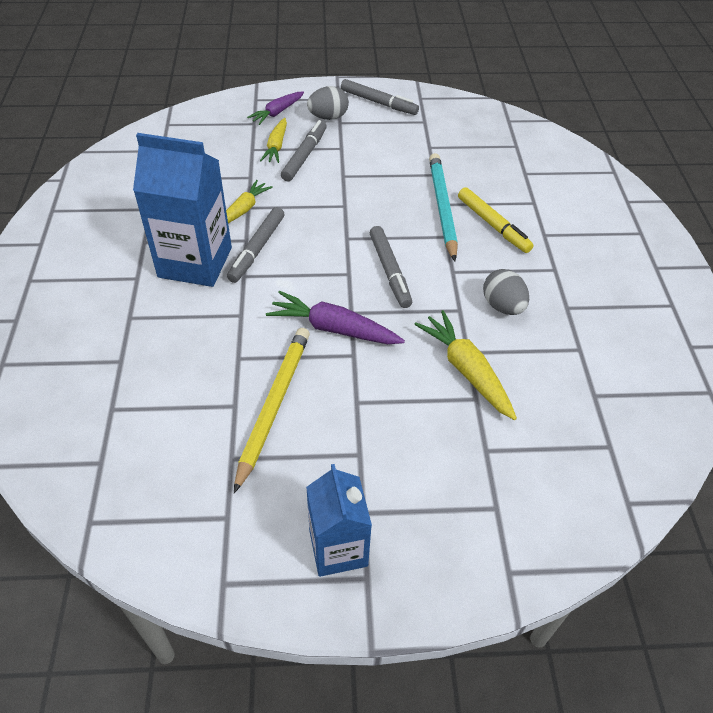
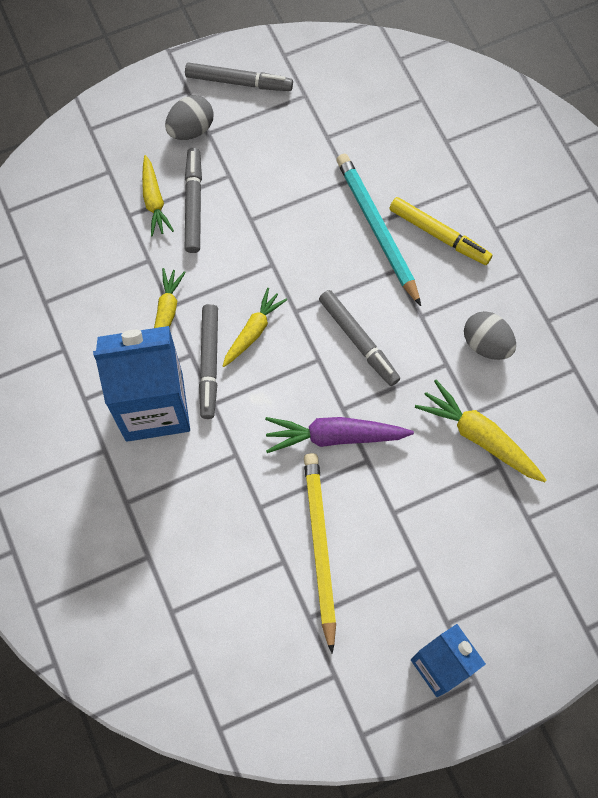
camera: 20 degrees left, 20 degrees up
purple carrot [247,91,304,125] -> none
none -> yellow carrot [223,288,287,367]

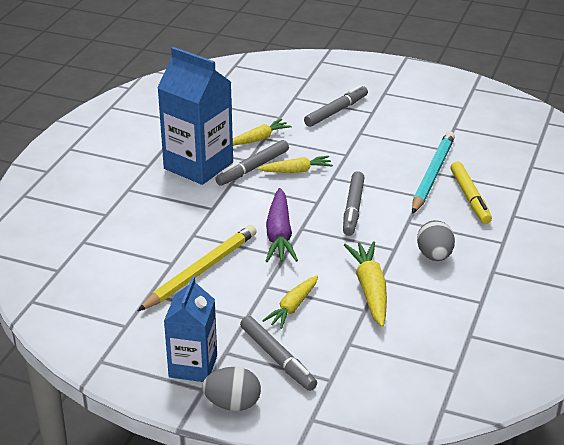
camera: 45 degrees right, 35 degrees down
yellow carrot [142,155,174,236] -> yellow carrot moved to [262,275,318,329]
grey egg [165,95,214,140] -> grey egg moved to [202,367,261,411]
grey marker [185,62,293,91] -> grey marker moved to [240,316,317,391]
purple carrot [265,417,414,453] -> purple carrot turned 135 degrees counterclockwise [266,188,298,262]

